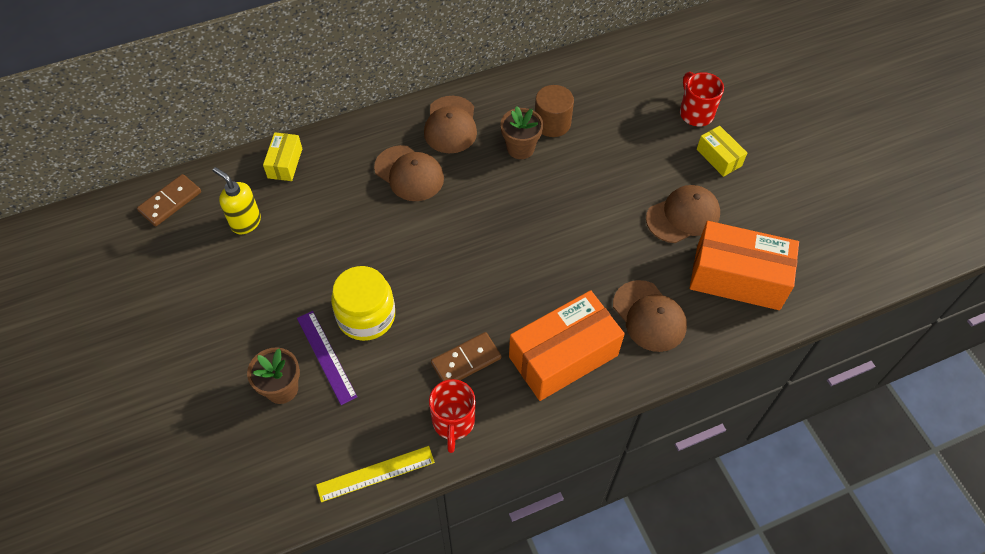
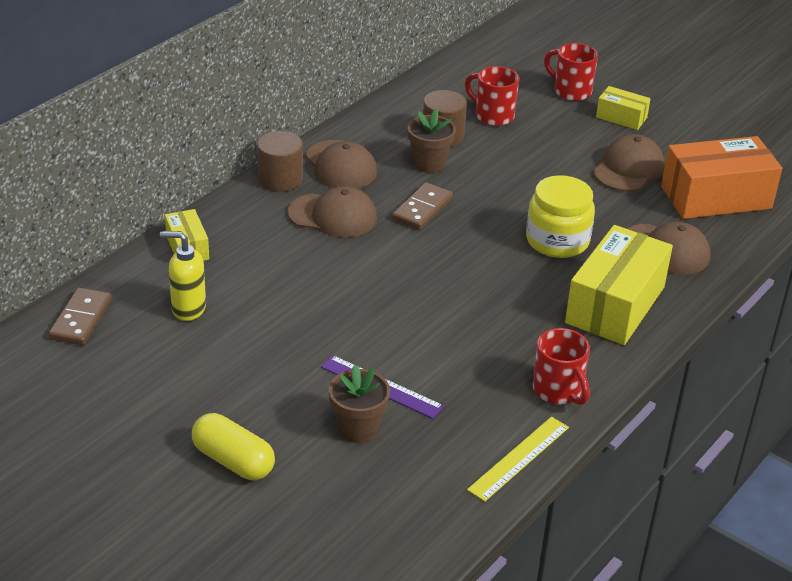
camera: 30 degrees left, 20 degrees down
yellow jar [331,266,395,341] -> yellow jar moved to [526,175,595,258]
brown domino [431,332,501,381] -> brown domino moved to [392,182,453,230]
orange box [509,290,625,401] -> yellow box [565,225,673,345]
none -> yellow capsule [192,413,275,480]
none -> brown cylinder [257,131,303,191]
none -> red mug [465,66,519,126]

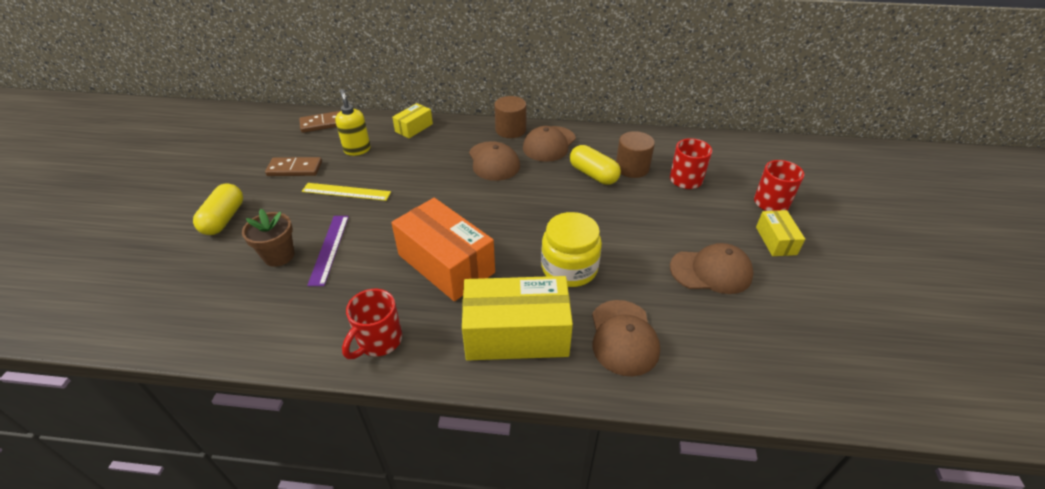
camera: 60 degrees right, 5 degrees up
brown domino [392,182,453,230] -> brown domino moved to [265,157,322,176]
brown flower pot [407,109,456,173] -> yellow capsule [570,145,621,185]
yellow ruler [467,417,569,502] -> yellow ruler moved to [302,183,391,201]
orange box [661,136,782,219] -> orange box moved to [391,198,495,301]

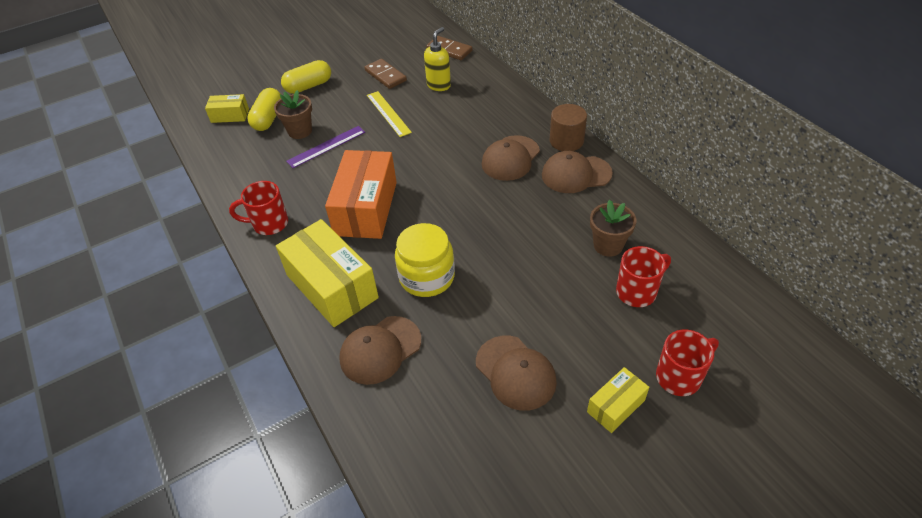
camera: 55 degrees right, 5 degrees up
yellow box [392,103,433,138] -> yellow box moved to [205,94,249,123]
yellow capsule [570,145,621,185] -> yellow capsule moved to [247,88,281,131]
brown cylinder [616,131,655,178] -> brown flower pot [590,200,637,257]

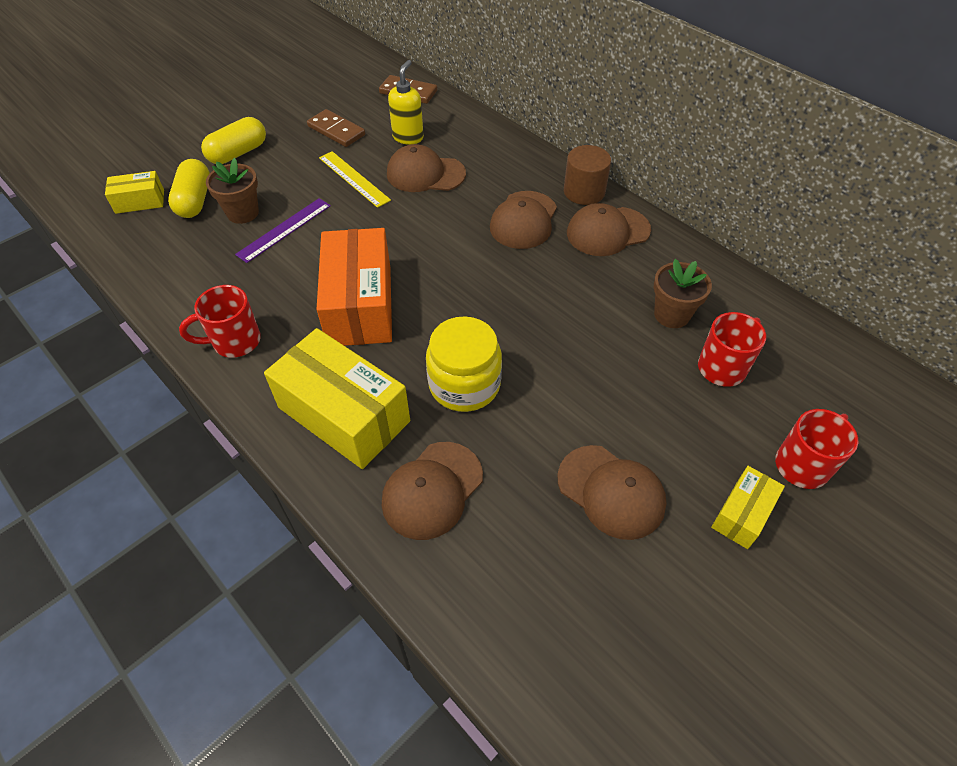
camera: 15 degrees left, 5 degrees up
none -> brown cap [387,144,466,192]

